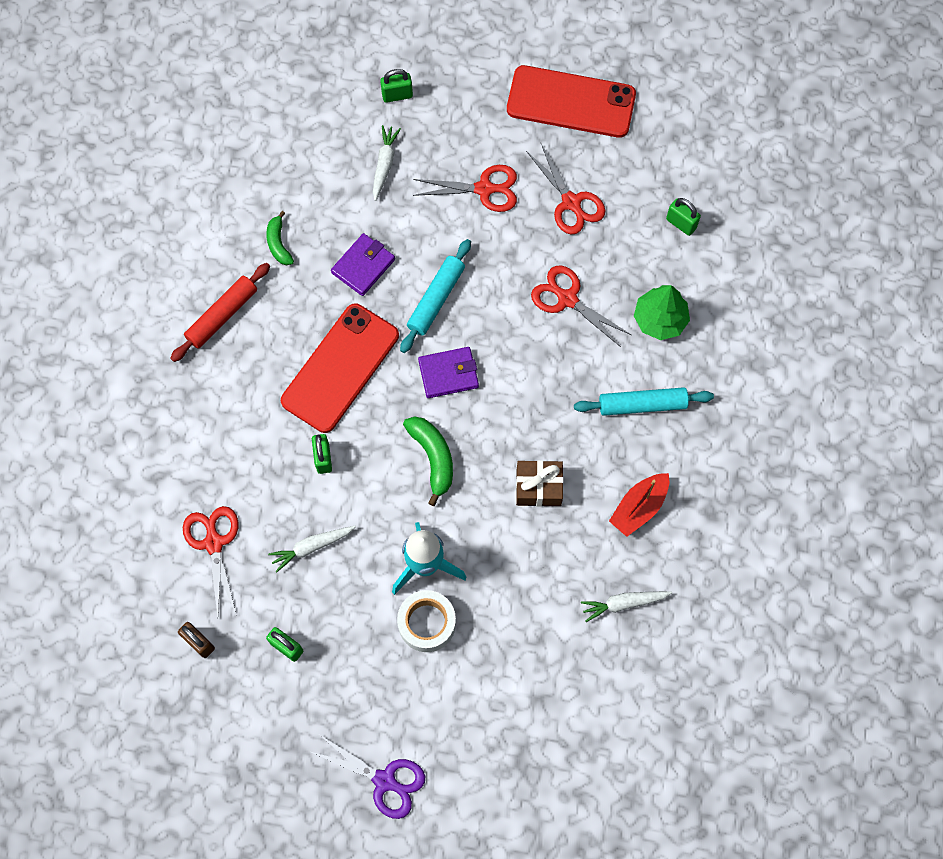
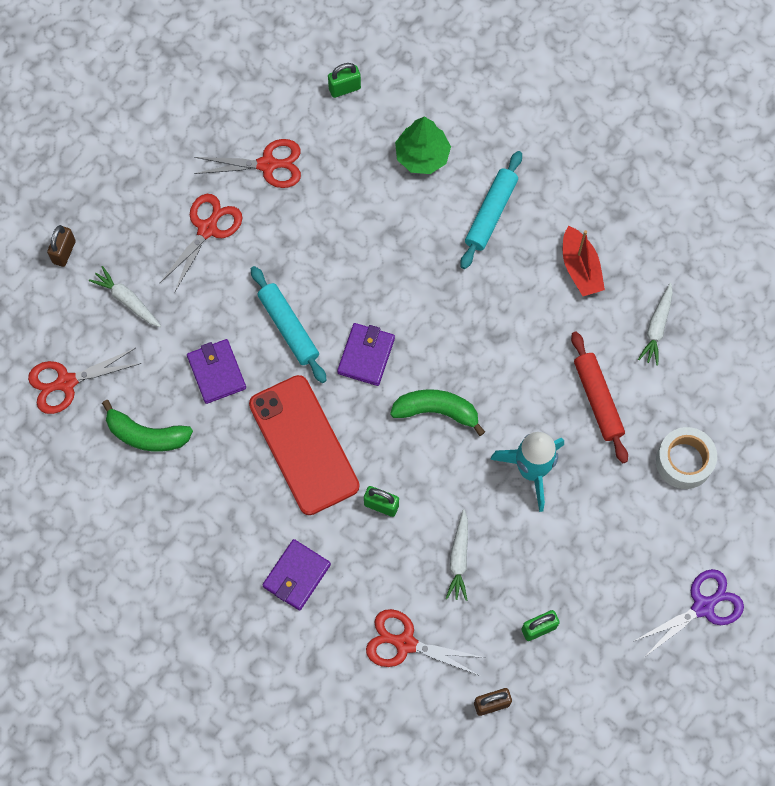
camera: 60 degrees left, 0 degrees up
red rolling pin [170,263,270,362] -> red rolling pin moved to [571,331,628,463]
green banana [266,211,294,265] -> green banana [102,400,193,452], size x1.52
green padlock [380,69,413,103] -> brown padlock [47,225,76,267]
white tape [397,590,456,652] -> white tape moved to [656,427,717,489]
red phone [507,65,636,138] -> none
brown gift [516,460,563,507] -> none
red scissors [531,266,631,347] -> red scissors moved to [28,348,142,414]
none -> purple wallet [263,539,331,610]

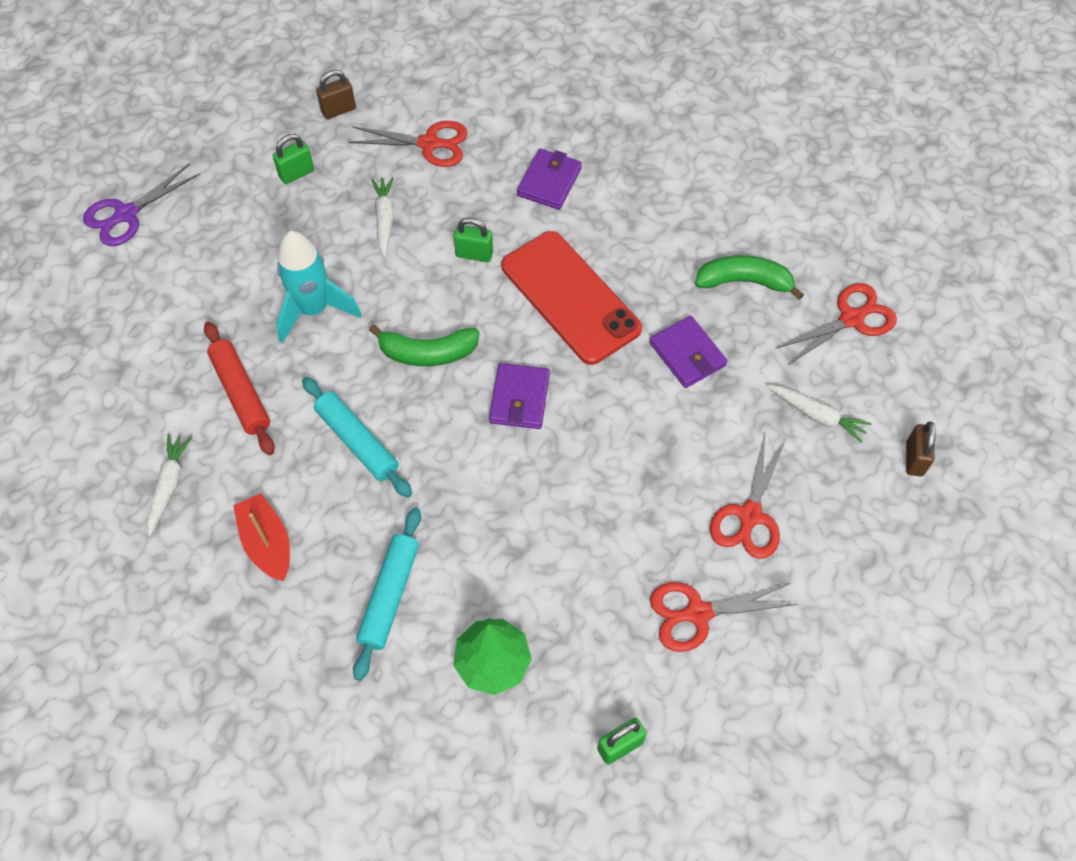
camera: 170 degrees right, 10 degrees down
turquoise rolling pin [251,266,327,383] -> turquoise rolling pin moved to [302,377,412,498]
white tape [656,427,717,489] -> none

